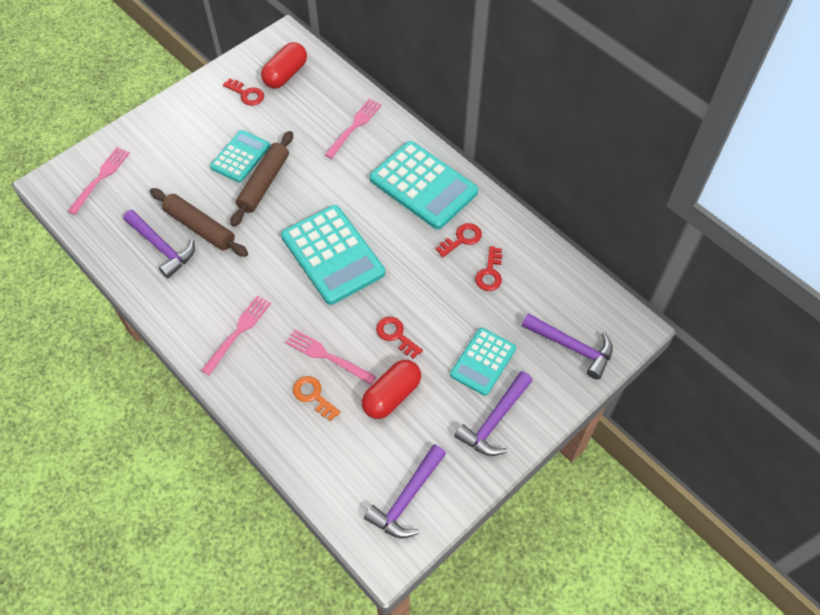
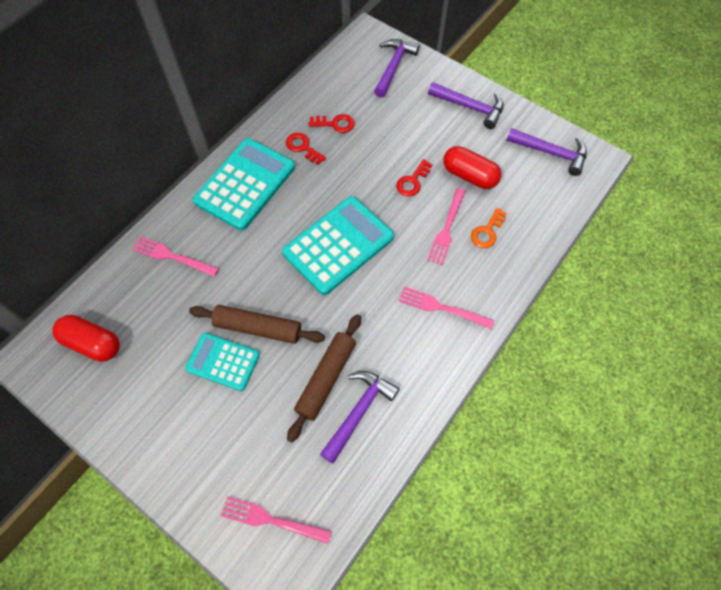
camera: 100 degrees left, 5 degrees up
red key [223,78,264,106] -> none
turquoise calculator [450,328,516,396] -> none

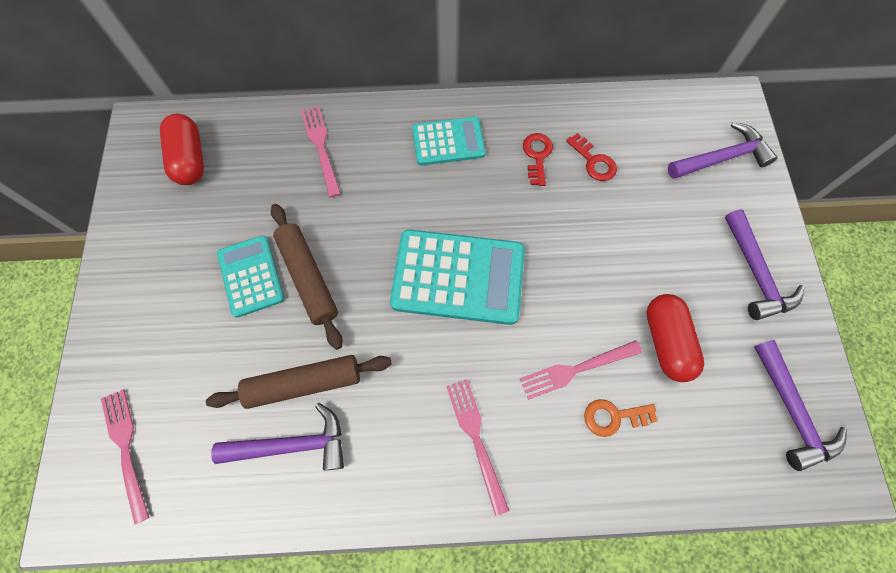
camera: 50 degrees right, 5 degrees up
turquoise calculator [193,138,295,231] -> turquoise calculator [412,117,486,166], size x0.60
red key [396,159,433,196] -> none

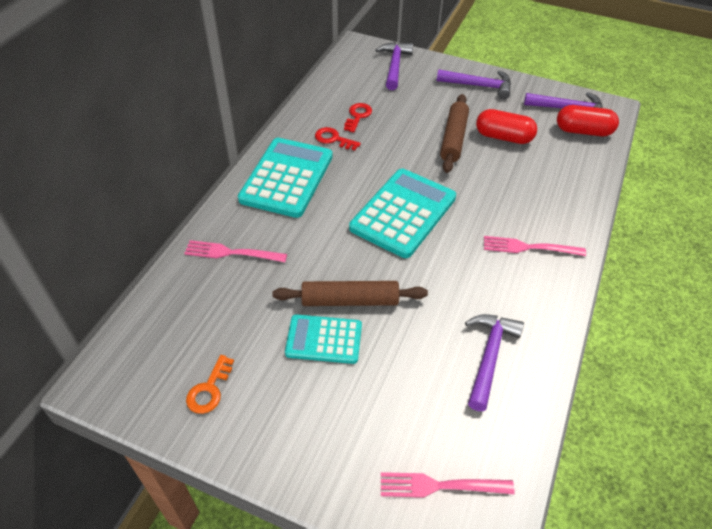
camera: 65 degrees left, 20 degrees down
red capsule [160,113,204,185] -> red capsule moved to [557,105,619,136]
brown rolling pin [206,355,392,409] -> brown rolling pin moved to [440,94,469,173]
turquoise calculator [412,117,486,166] -> turquoise calculator [238,138,333,218], size x1.67
pink fork [520,341,642,400] -> none
red key [566,133,617,181] -> red key turned 60 degrees counterclockwise [344,103,372,132]
orange key [584,399,658,437] -> orange key moved to [186,355,234,414]

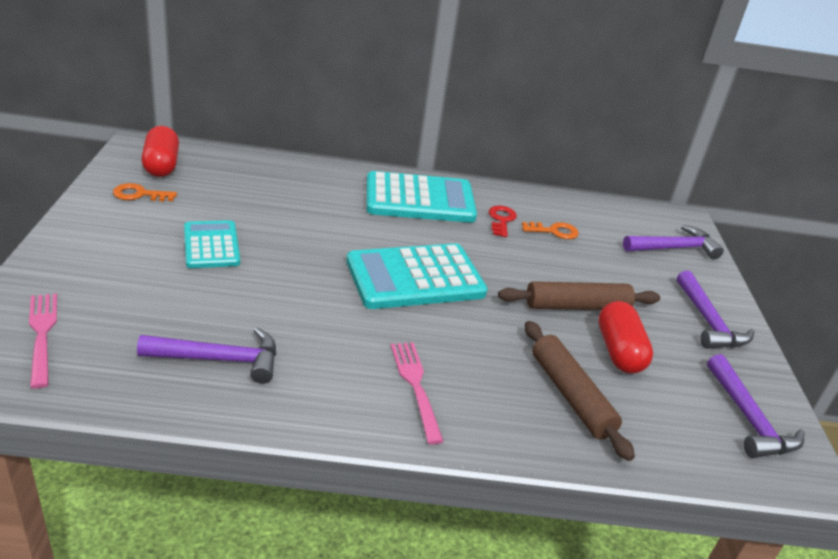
camera: 65 degrees right, 15 degrees down
pink fork [184,240,287,262] -> none
brown rolling pin [272,281,428,306] -> brown rolling pin moved to [525,321,635,461]
red key [344,103,372,132] -> orange key [522,222,579,239]
turquoise calculator [349,169,456,258] -> turquoise calculator turned 150 degrees clockwise [346,243,488,309]
red capsule [557,105,619,136] -> red capsule moved to [142,126,179,177]

